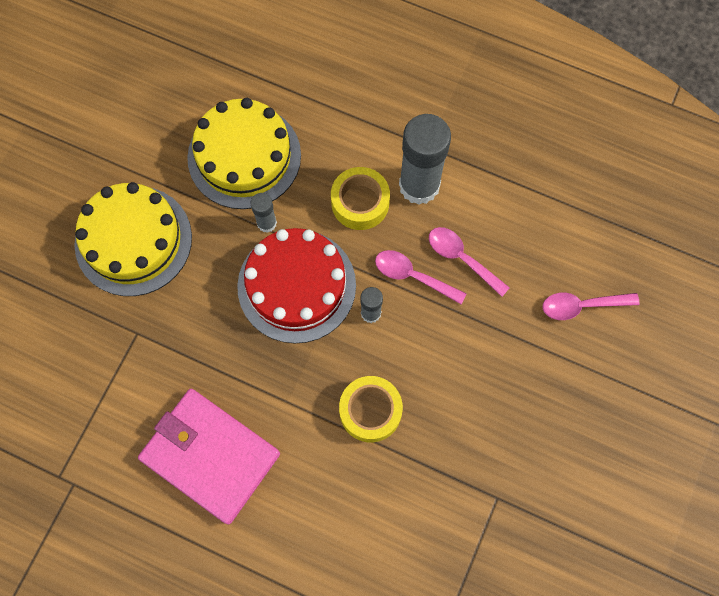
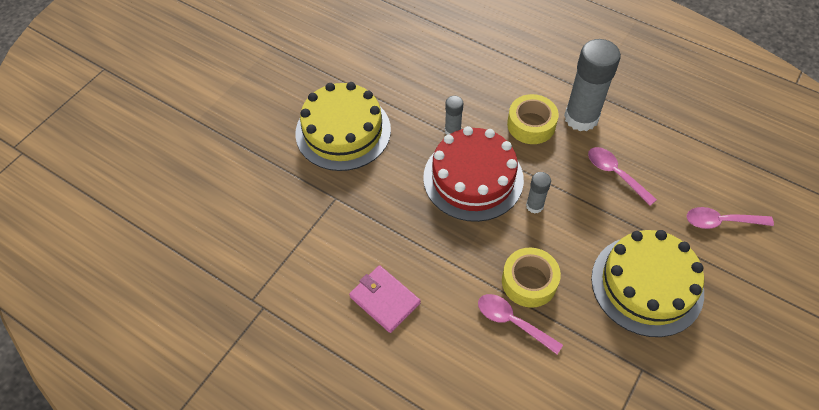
camera: 10 degrees right, 15 degrees down
pink wallet [138,389,280,525] -> pink wallet [349,265,421,333], size x0.58
yellow cake [187,98,301,209] -> yellow cake moved to [591,230,704,337]
pink spoon [375,250,466,304] -> pink spoon moved to [478,294,563,354]

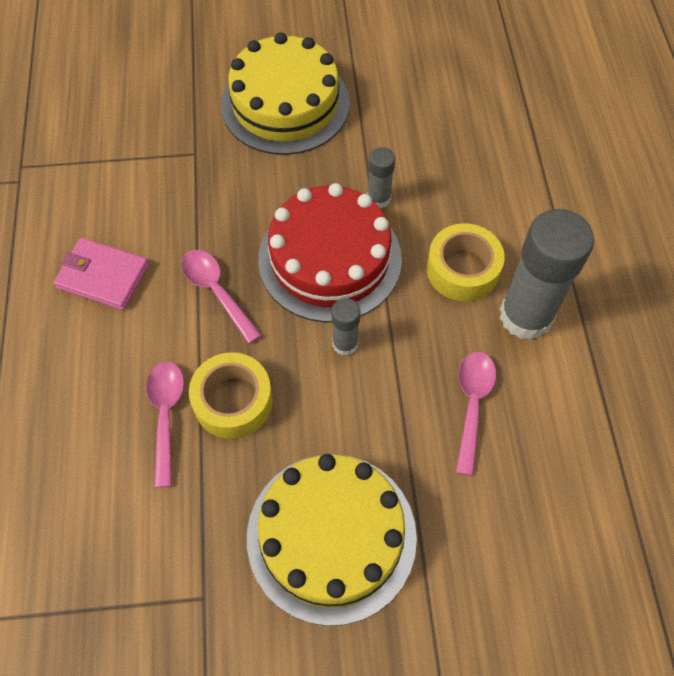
camera: 50 degrees right, 5 degrees up
pink wallet [349,265,421,333] -> pink wallet turned 75 degrees counterclockwise [53,238,149,310]
pink spoon [687,207,774,229] -> pink spoon moved to [181,250,262,344]

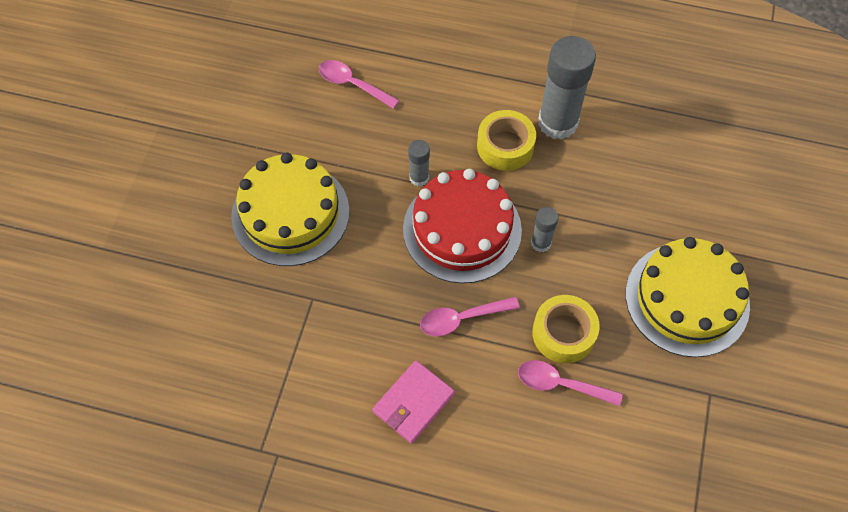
camera: 70 degrees left, 0 degrees up
pink spoon [456,352,496,476] -> pink spoon moved to [319,60,399,109]

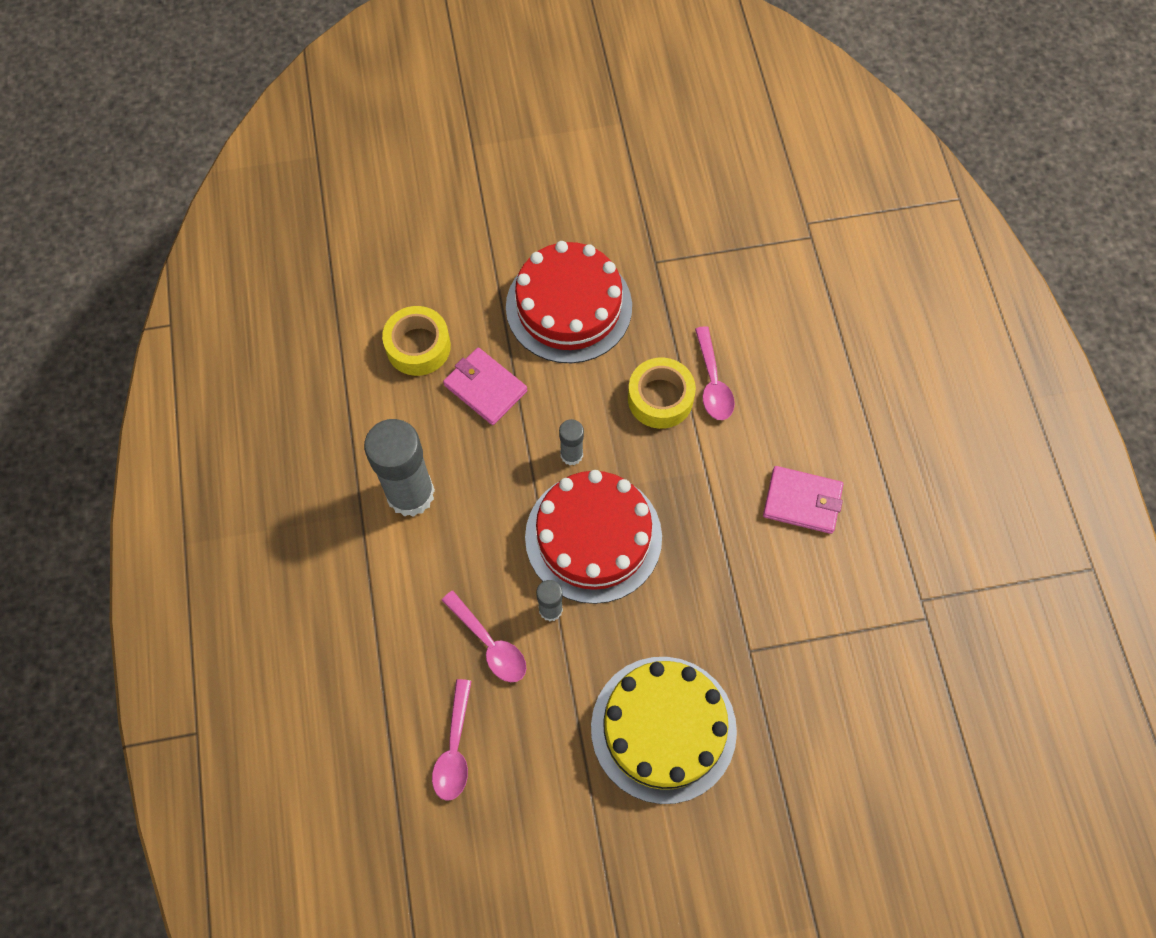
camera: 115 degrees left, 5 degrees up
pink spoon [420,297,520,336] -> pink spoon moved to [442,591,526,682]
yellow tape [477,110,536,171] -> yellow tape moved to [382,306,451,376]
yellow cake [626,237,750,357] -> red cake [506,241,632,363]
none -> pink wallet [443,347,527,425]

